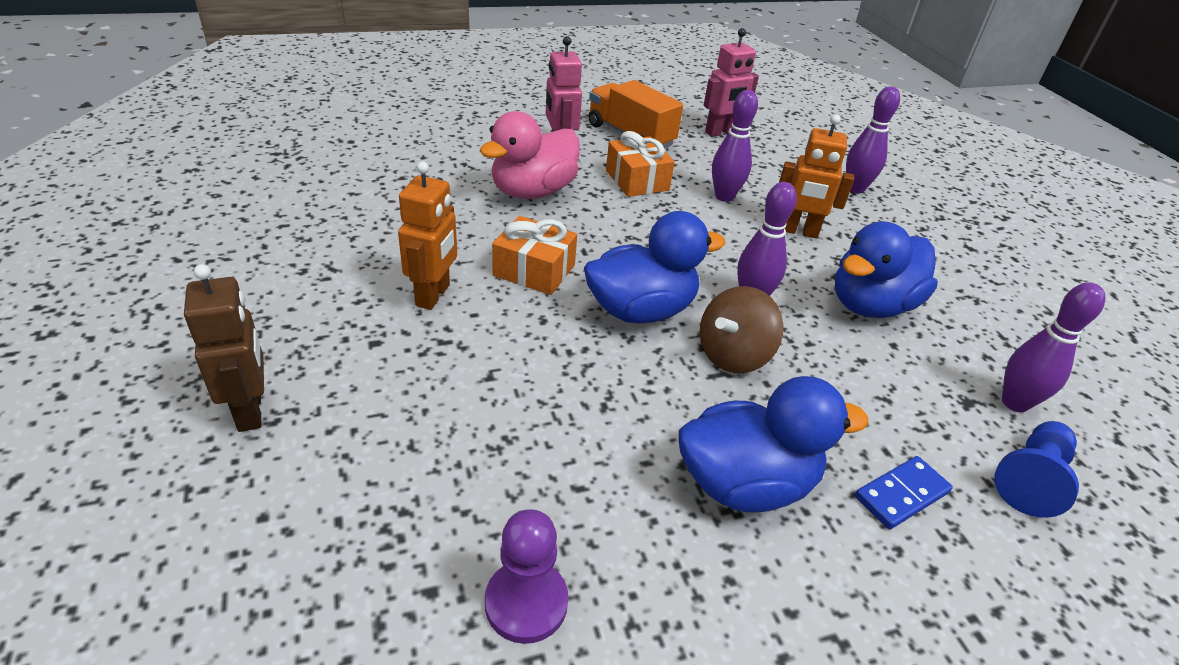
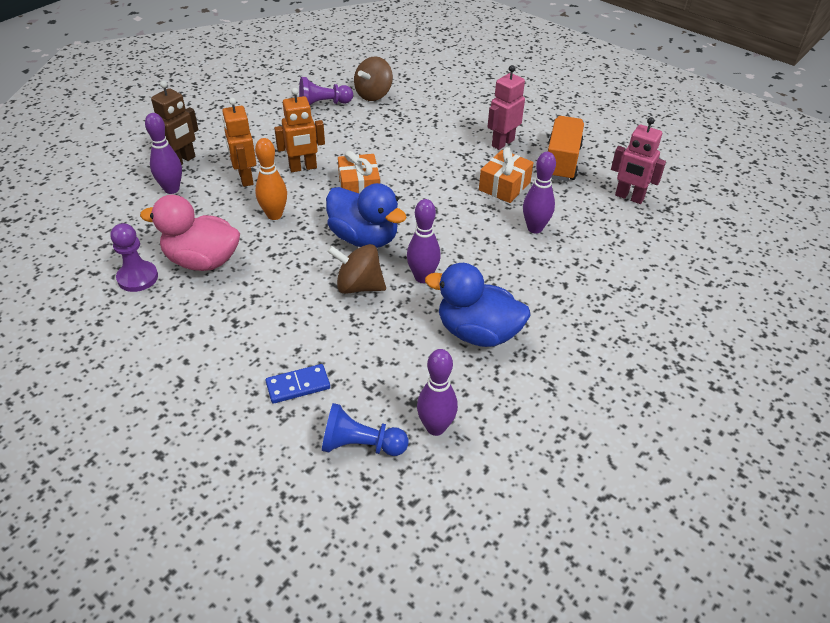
camera: 60 degrees right, 5 degrees up
pink duck [480,111,580,199] -> pink duck moved to [140,195,240,271]
blue duck [679,376,869,513] -> none
orange robot [779,115,854,238] -> orange robot moved to [222,98,256,187]
purple bowling pin [846,86,900,193] -> purple bowling pin moved to [145,113,182,194]
blue domino [855,456,953,529] -> blue domino turned 45 degrees counterclockwise [265,364,330,404]
none -> orange bowling pin [255,138,287,220]
none -> purple pawn [299,77,353,105]
none -> brown spinning top [354,56,393,101]

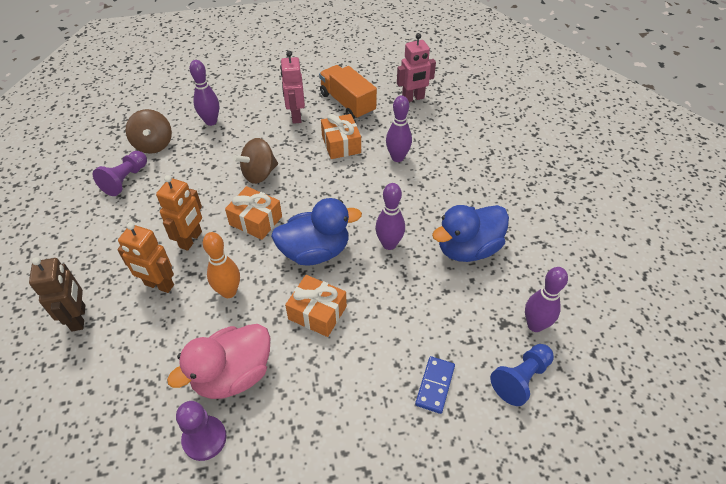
camera: 50 degrees left, 5 degrees up
purple bowling pin [145,113,182,194] -> purple bowling pin moved to [189,60,219,126]
brown spinning top [327,244,386,294] -> brown spinning top moved to [233,138,278,184]
none -> orange gift [285,275,347,337]

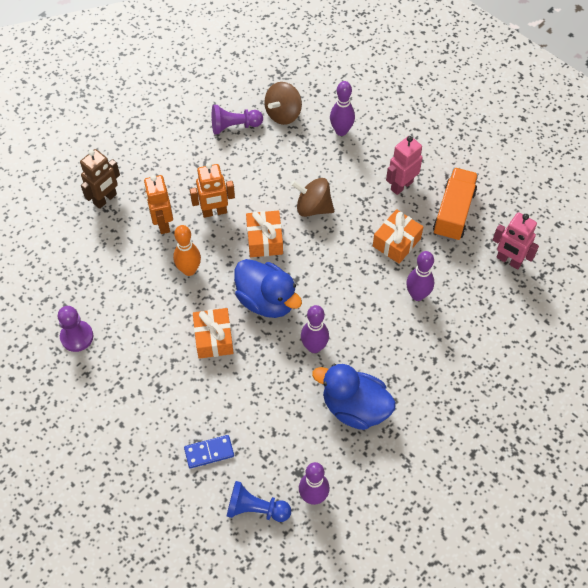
camera: 55 degrees right, 10 degrees up
pink duck [167,324,270,399] -> none

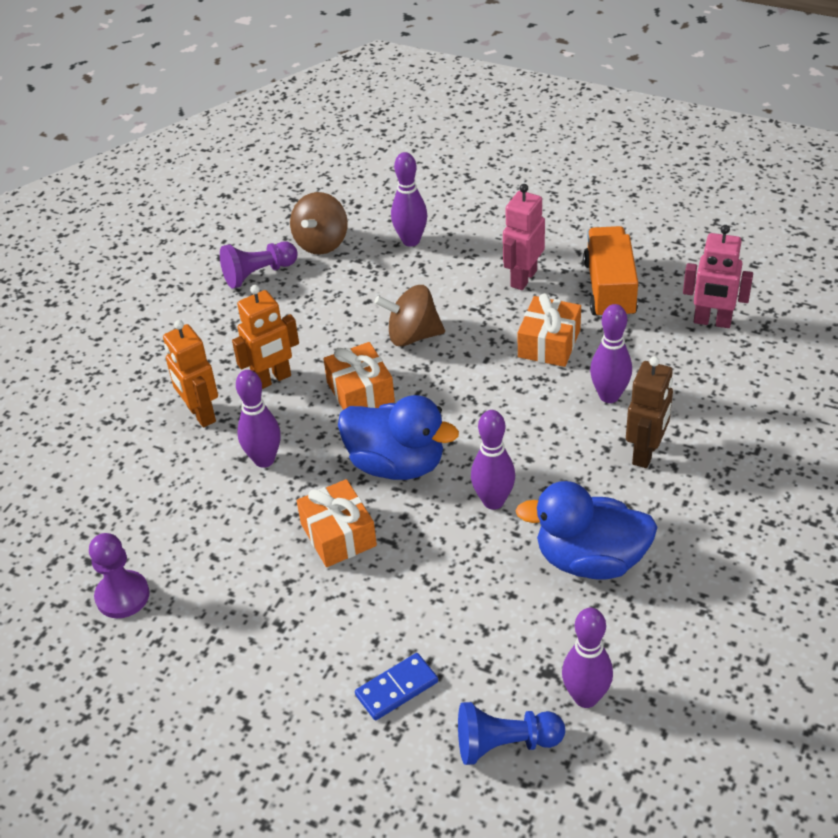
camera: 15 degrees left, 15 degrees down
brown robot [80,149,120,209] -> brown robot moved to [626,356,673,468]
orange bowling pin [173,225,201,276] -> purple bowling pin [236,370,281,468]

